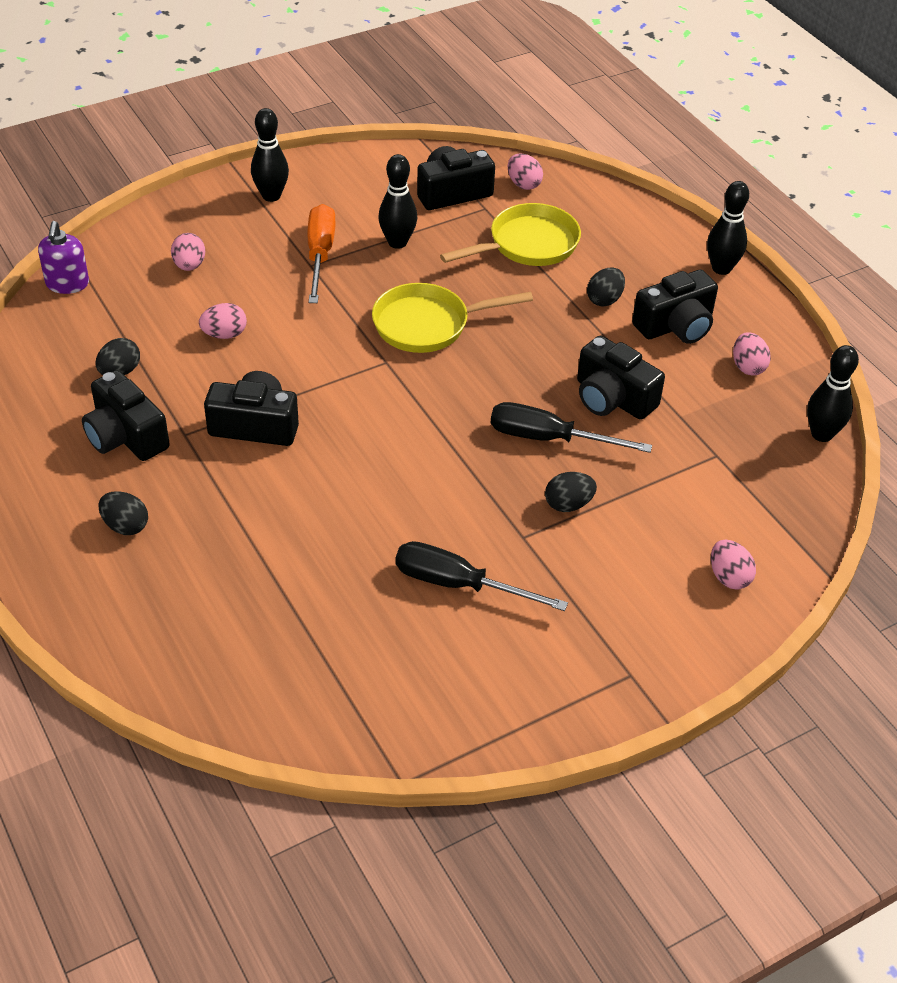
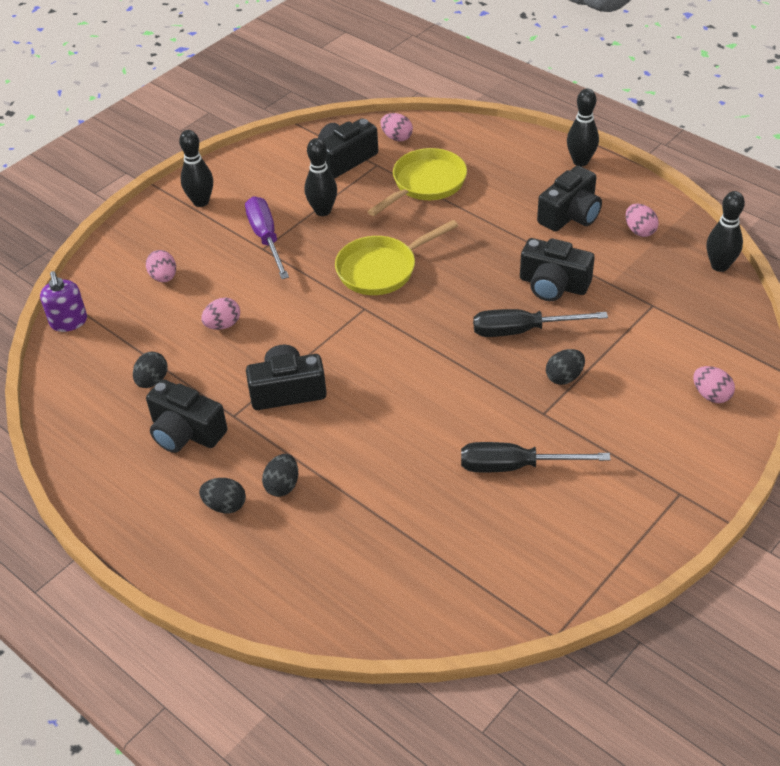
camera: 15 degrees left, 0 degrees up
orange screwdriver [308,204,336,303] -> purple screwdriver [245,196,289,279]
black egg [587,267,625,307] -> black egg moved to [262,454,298,497]

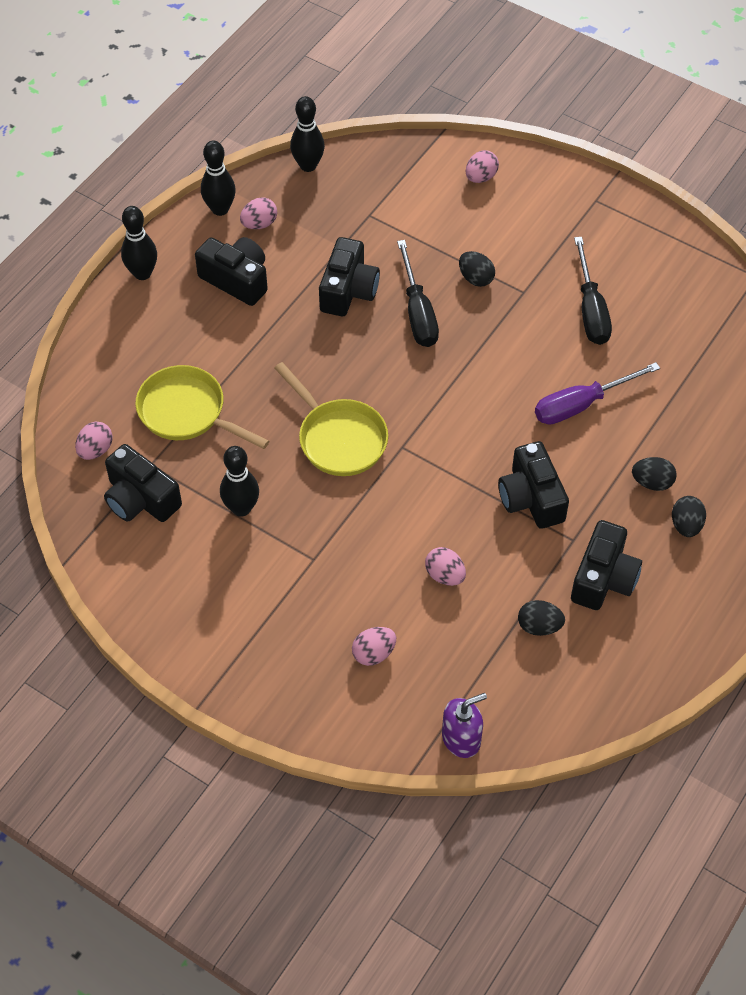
camera: 100 degrees left, 10 degrees up
black bowling pin [179,130,213,207] -> black bowling pin moved to [201,141,236,216]
purple screwdriver [245,196,289,279] -> purple screwdriver moved to [535,362,660,425]

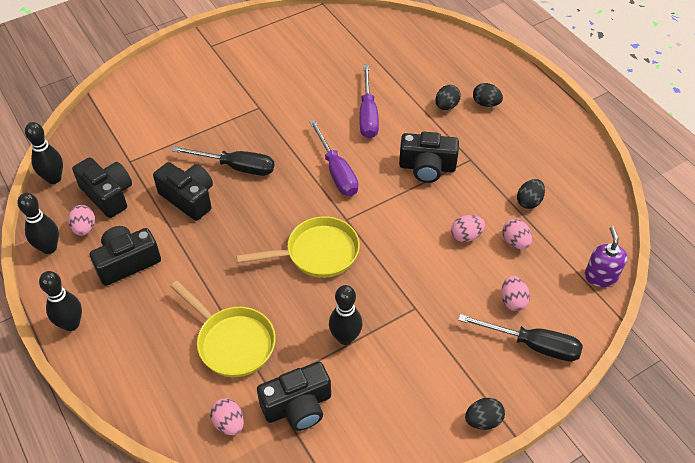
camera: 65 degrees left, 5 degrees down
yellow pan [135,365,269,449] -> yellow pan turned 105 degrees counterclockwise [170,281,275,377]
black egg [459,251,495,287] -> black egg moved to [465,398,505,430]
pink egg [466,150,499,183] -> pink egg moved to [502,219,532,249]
black camera [571,520,642,610] -> black camera moved to [72,157,132,218]
black screwdriver [574,237,612,345] -> black screwdriver moved to [458,314,583,362]
none -> purple screwdriver [309,120,358,196]

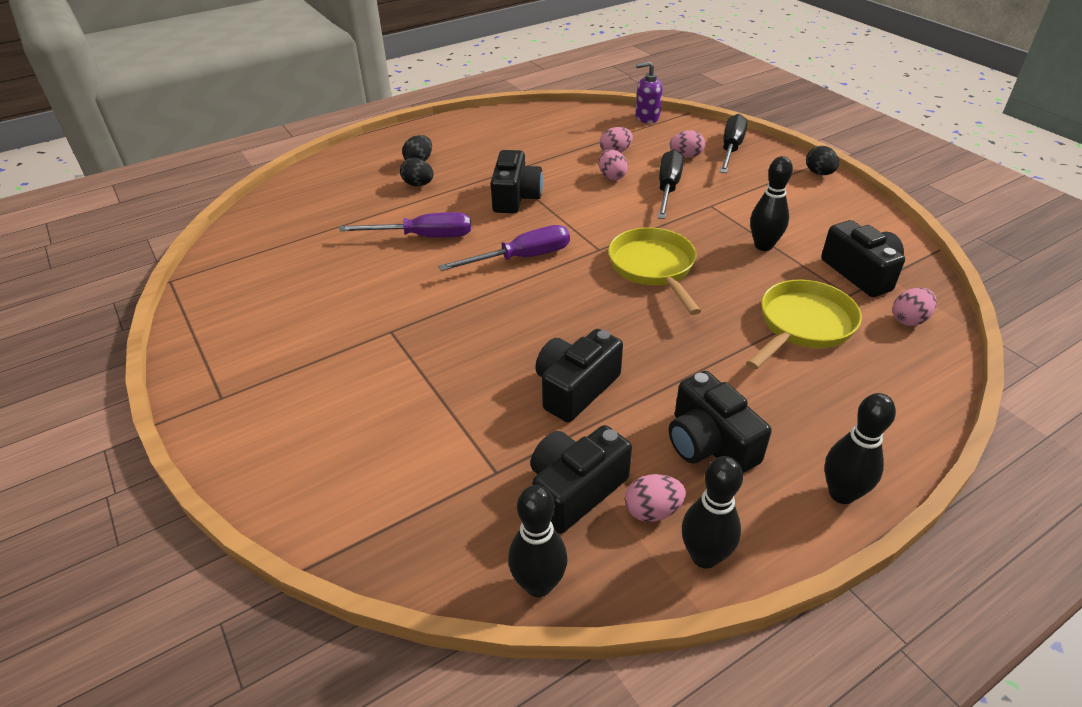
camera: 90 degrees left, 10 degrees down
black screwdriver [172,146,274,176] -> black screwdriver moved to [658,150,684,219]
black egg [517,179,545,209] -> none

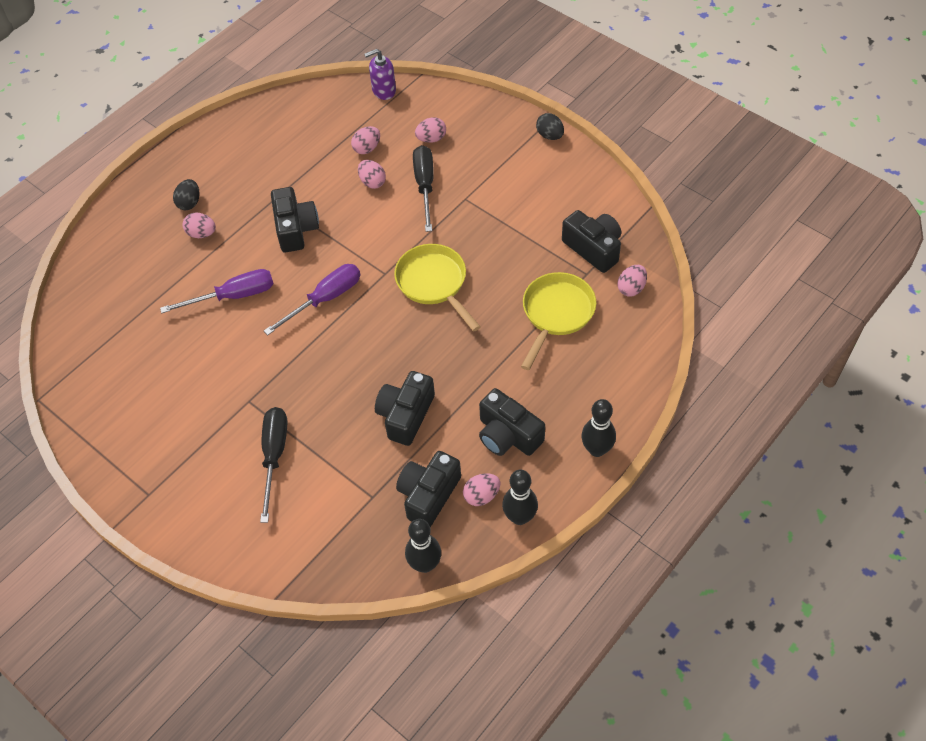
camera: 15 degrees left, 15 degrees up
black egg [400,158,434,186] -> pink egg [183,212,216,238]
black screwdriver [720,114,748,173] -> black screwdriver moved to [260,407,287,523]
black bowling pin [750,156,793,251] -> none

